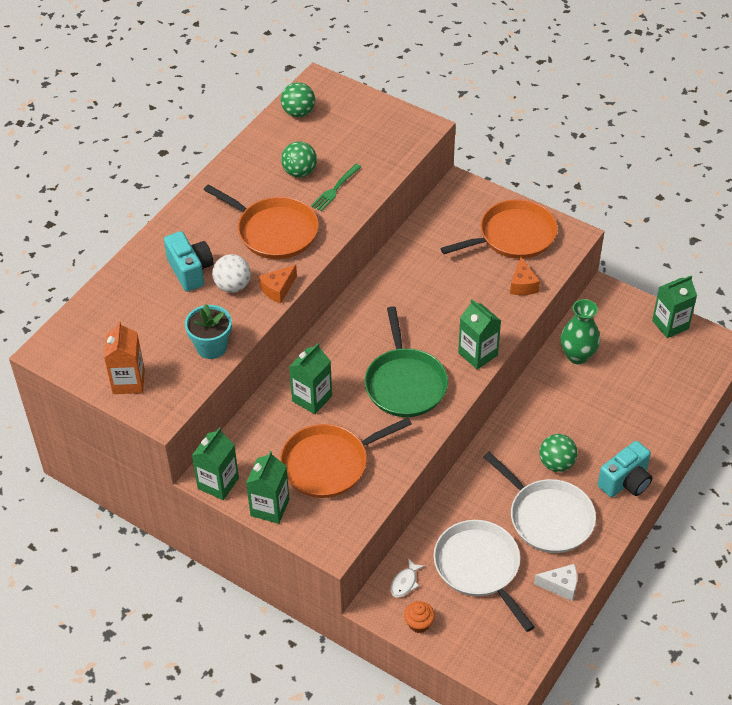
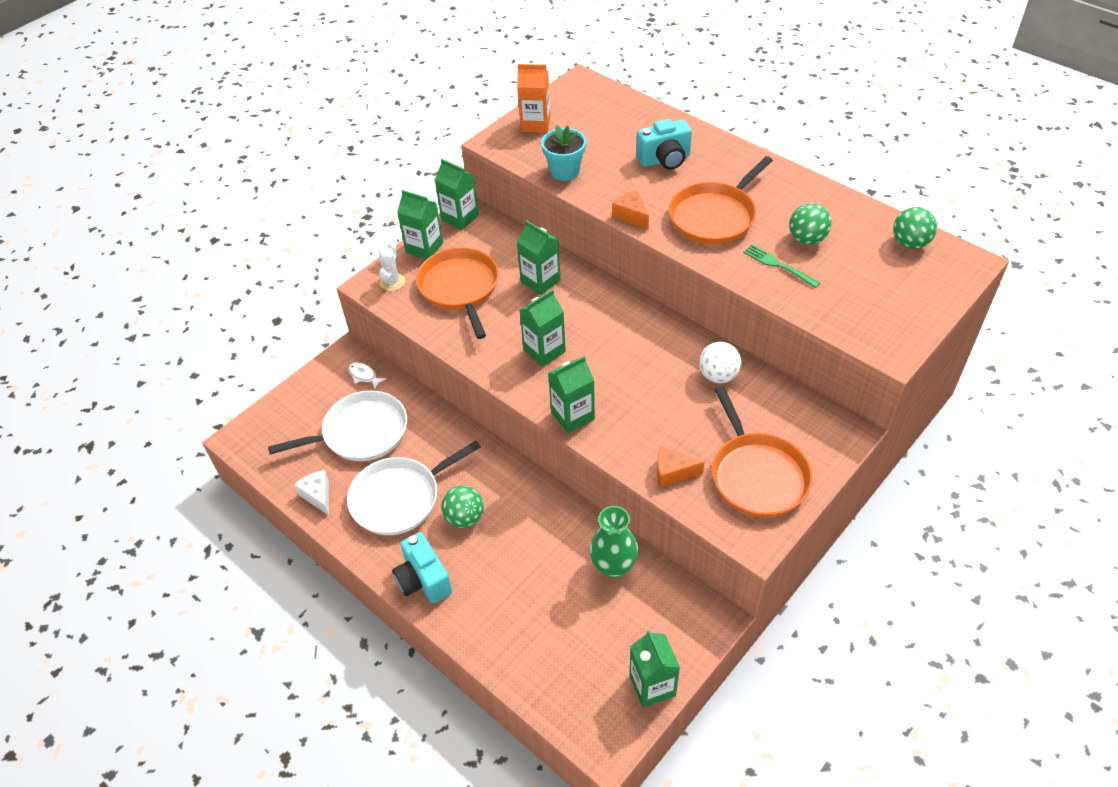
camera: 100 degrees right, 0 degrees up
white ball [212,254,251,293] -> white ball moved to [699,342,741,383]
green pan [365,306,448,417] -> green carton [520,289,566,367]
orange cupcake [404,601,435,633] -> none
white cheese [534,564,577,601] -> white cheese turned 135 degrees clockwise [294,470,329,515]
none -> white cactus [379,243,405,291]

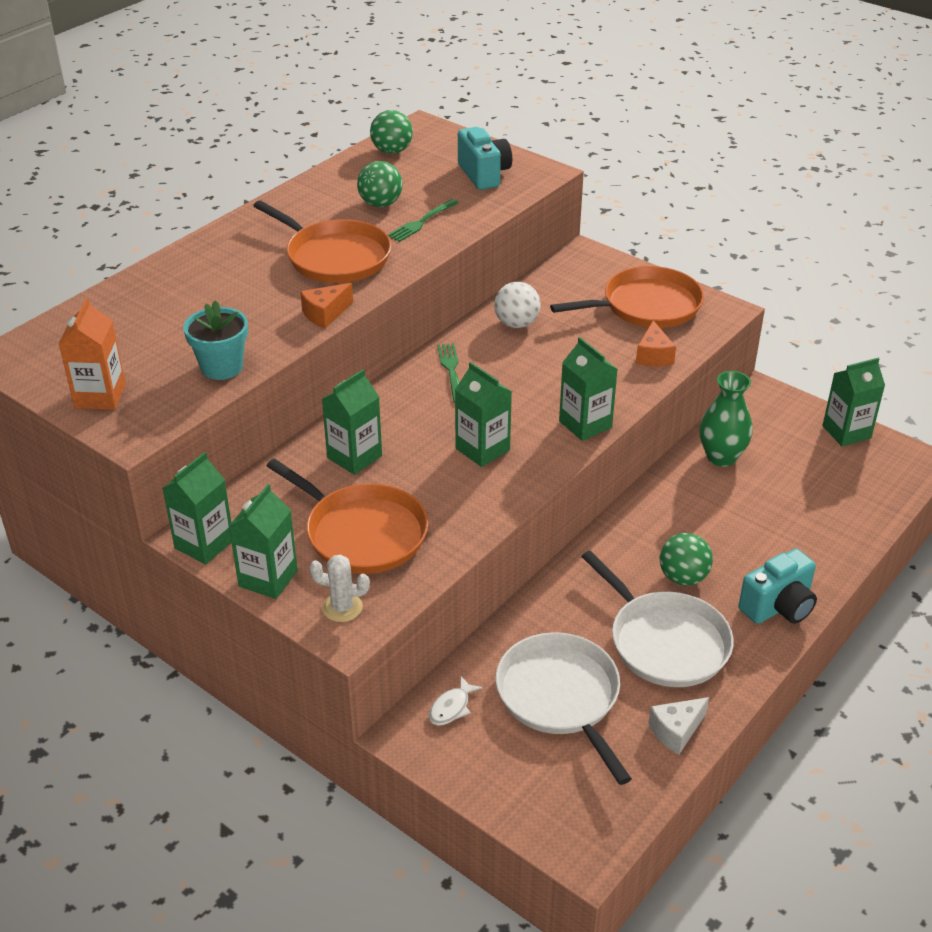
camera: 95 degrees left, 10 degrees down
orange pan [416,247,499,339] -> orange pan turned 120 degrees counterclockwise [266,459,428,574]
turquoise camera [636,119,692,170] -> turquoise camera moved to [458,127,512,190]
none -> green fork [437,343,459,403]

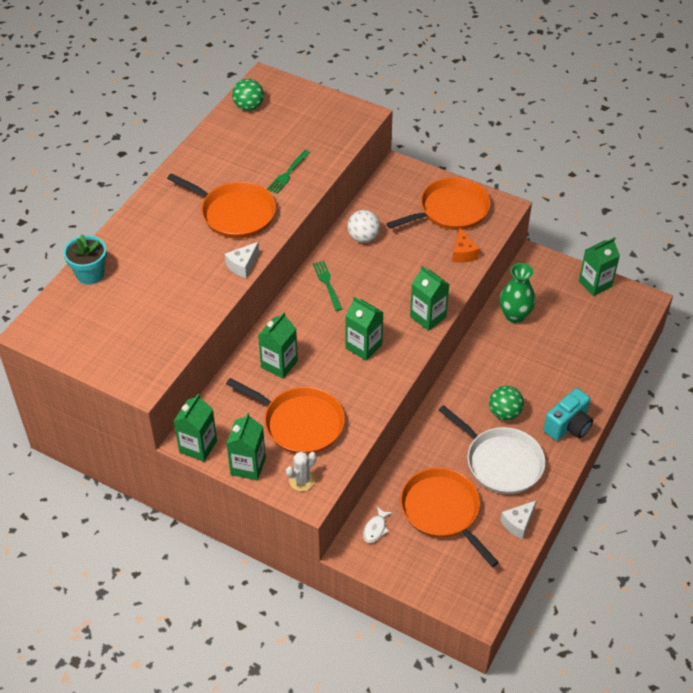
camera: 10 degrees left, 10 degrees up
orange carton [58,298,126,410] -> none
turquoise flower pot [183,300,248,380] -> turquoise flower pot moved to [63,234,107,285]
orange cheese [300,283,353,328] -> white cheese [225,242,259,278]
white cactus [309,554,370,622] -> white cactus turned 45 degrees counterclockwise [286,452,317,491]
green ball [357,161,403,207] -> none
turquoise camera [458,127,512,190] -> none
white pan [496,632,632,785] -> orange pan [400,468,499,567]

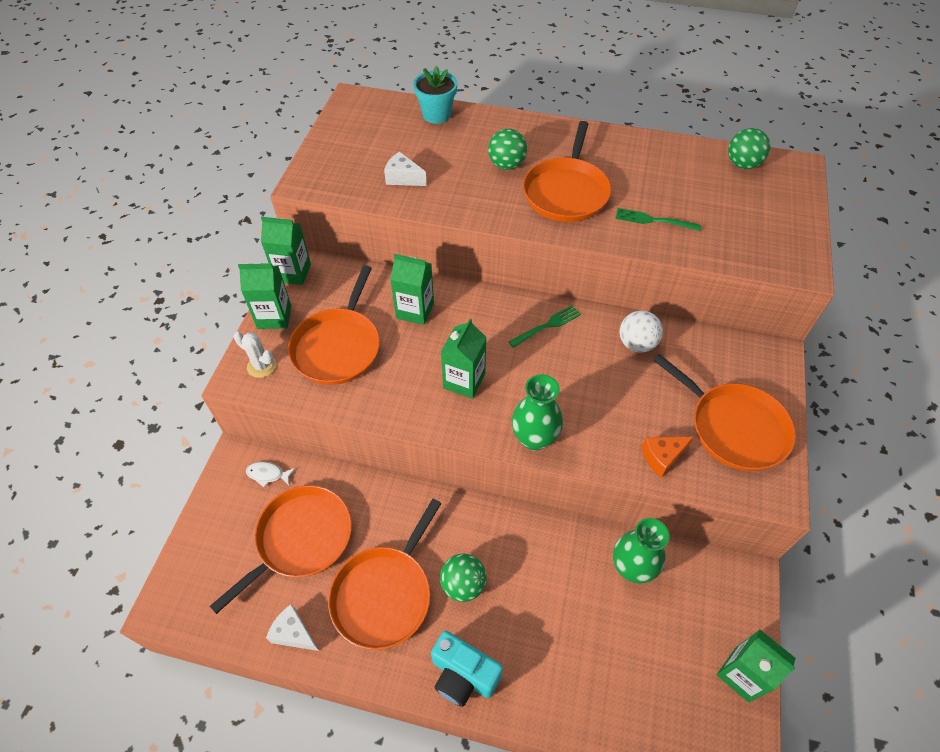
camera: 75 degrees right, 5 degrees up
white cheese [225,242,259,278] -> white cheese moved to [384,152,427,186]
green carton [410,266,449,331] -> green vase [511,374,563,451]
white pan [439,405,546,494] -> orange pan [328,499,442,650]
none -> green ball [488,128,527,170]

